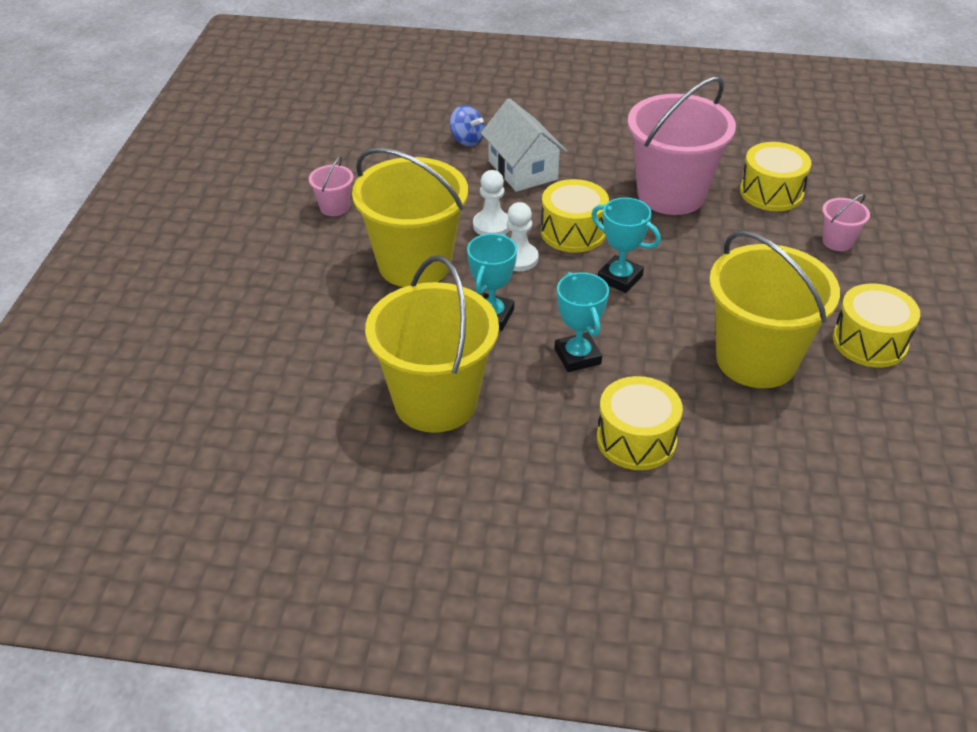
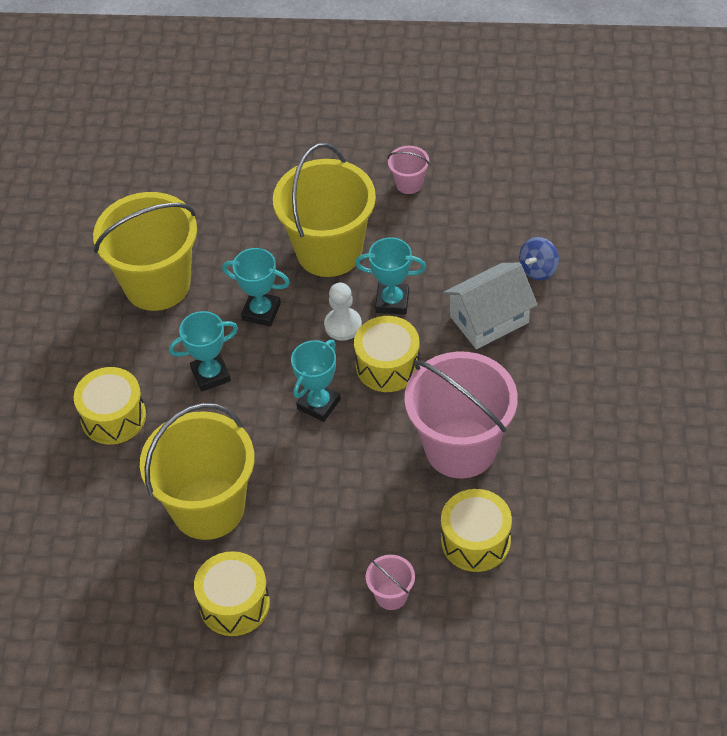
camera: 90 degrees right, 10 degrees up
white pawn [473,170,510,235] -> turquoise trophy [355,237,426,315]

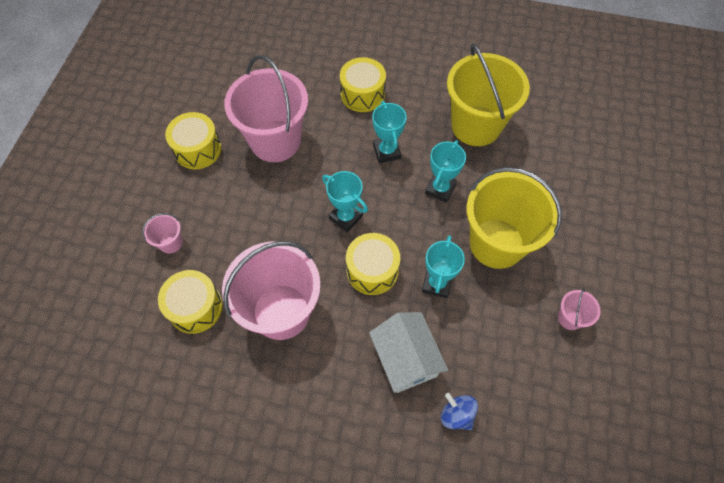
camera: 95 degrees right, 10 degrees up
yellow bucket [140,403,254,540] -> pink bucket [224,55,308,162]
white pawn [324,283,362,341] -> none

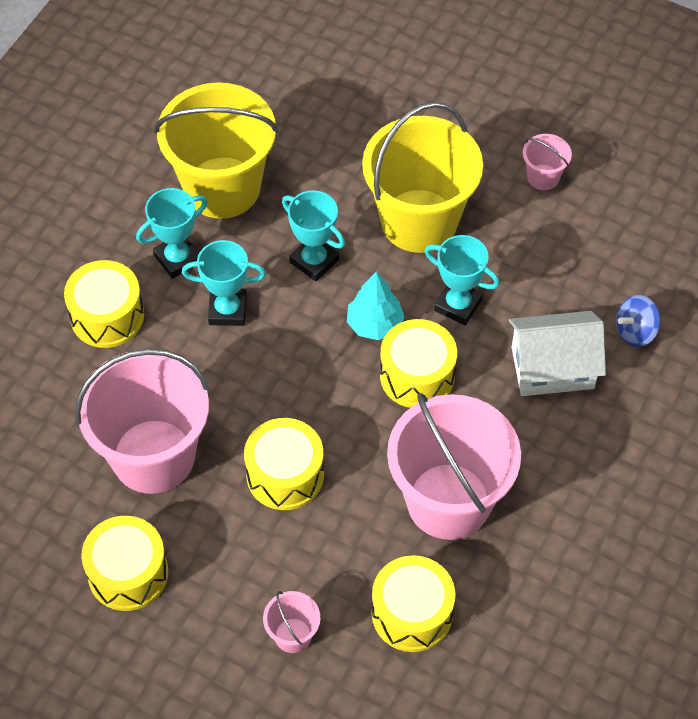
camera: 75 degrees left, 5 degrees down
turquoise trophy [322,171,368,232] -> turquoise trophy moved to [136,188,207,279]
none -> yellow drum [244,418,324,510]
none -> turquoise tree [347,272,404,340]

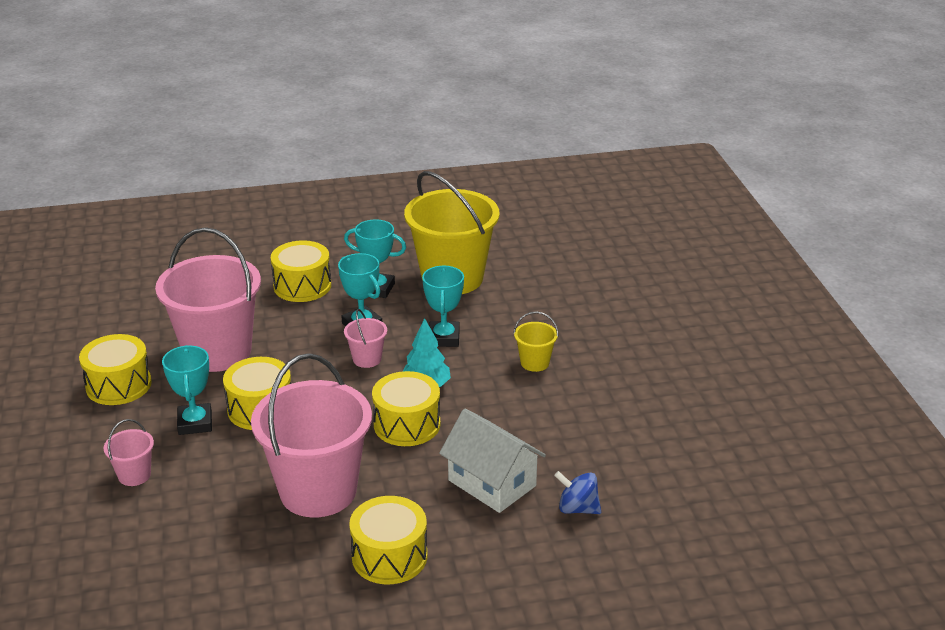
camera: 50 degrees right, 25 degrees down
yellow bucket [362,102,483,253] -> yellow bucket [513,311,559,372], size x0.42
yellow drum [372,555,456,652] -> yellow drum moved to [349,496,427,584]
turquoise trophy [425,235,500,325] -> turquoise trophy moved to [162,345,212,435]
pink bucket [523,134,572,190] -> pink bucket moved to [344,309,387,368]

